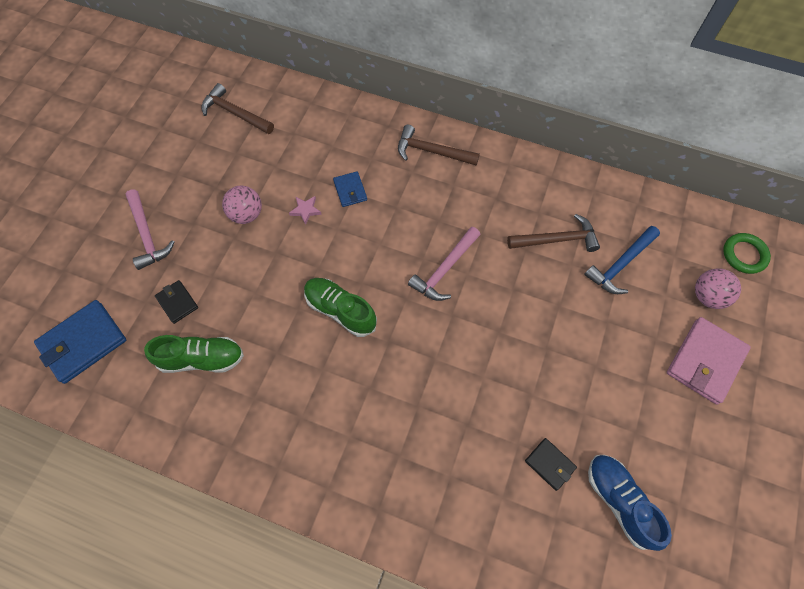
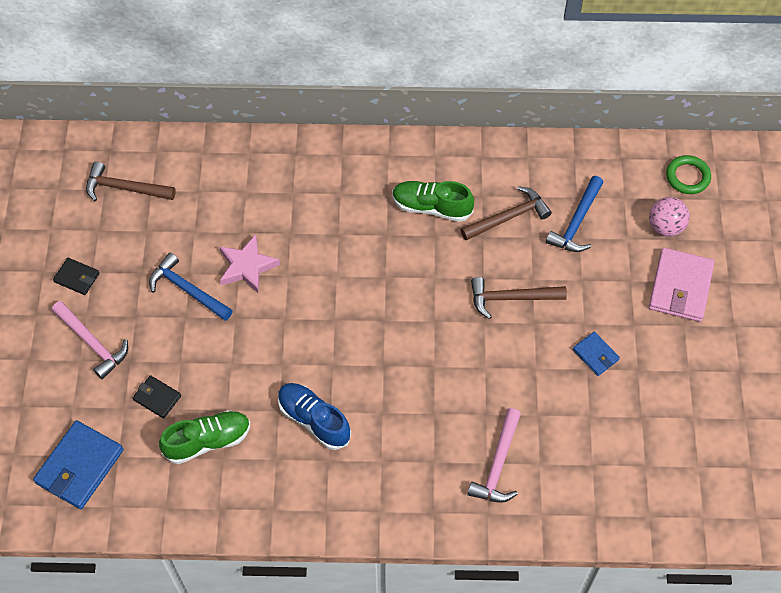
camera: 20 degrees left, 5 degrees down
pink ball [222,186,262,224] -> blue hammer [149,253,233,321]
pink star [289,196,322,225] -> pink star [219,234,280,293], size x1.82
green shoe [304,278,377,337] -> green shoe moved to [392,181,474,222]
blue wallet [333,171,367,207] -> blue wallet moved to [573,332,620,376]
brown hammer [398,125,480,165] -> brown hammer moved to [471,277,567,319]
pink hammer [408,227,480,301] -> pink hammer moved to [467,408,521,503]
black wallet [525,438,577,491] -> black wallet moved to [53,258,99,295]
blue shoe [588,455,672,551] -> blue shoe moved to [278,383,351,450]

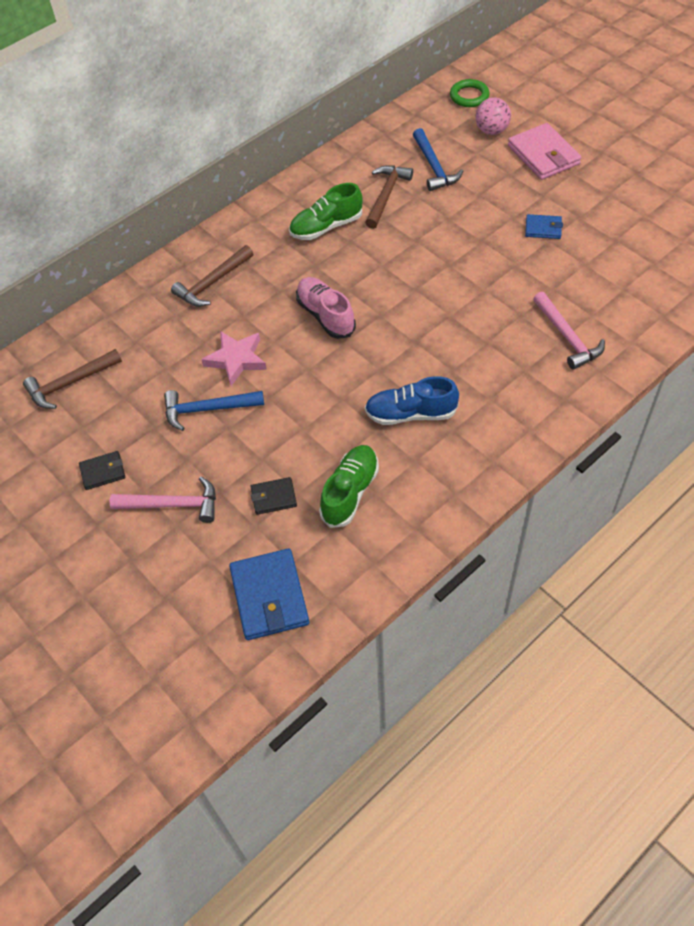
camera: 40 degrees left, 5 degrees down
brown hammer [471,277,567,319] -> brown hammer moved to [171,245,253,307]
none -> pink shoe [296,277,356,339]

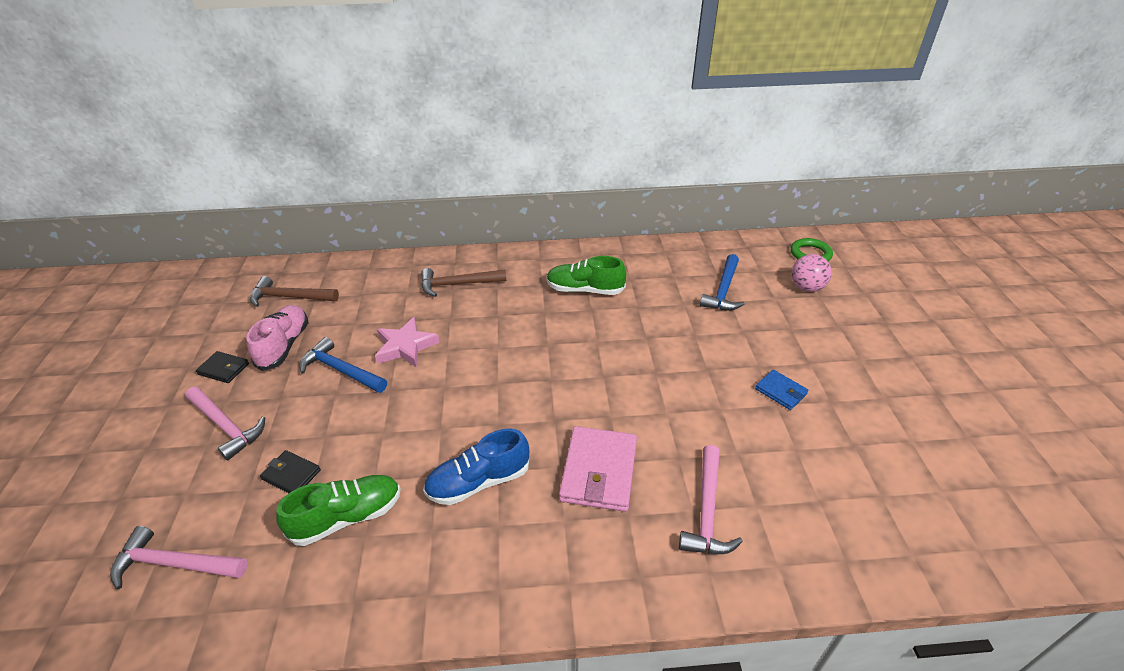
camera: 35 degrees right, 15 degrees down
blue wallet [229,548,309,640] -> pink hammer [110,526,248,590]
pink shoe [296,277,356,339] -> pink shoe moved to [246,305,308,371]
brown hammer [365,165,413,229] -> none
blue shoe [365,376,459,425] -> blue shoe turned 60 degrees counterclockwise [423,428,529,505]
pink wallet [508,123,582,180] -> pink wallet moved to [559,426,637,512]

